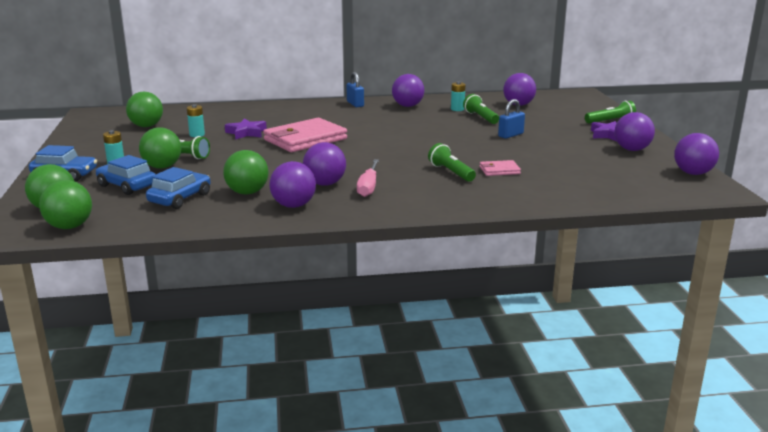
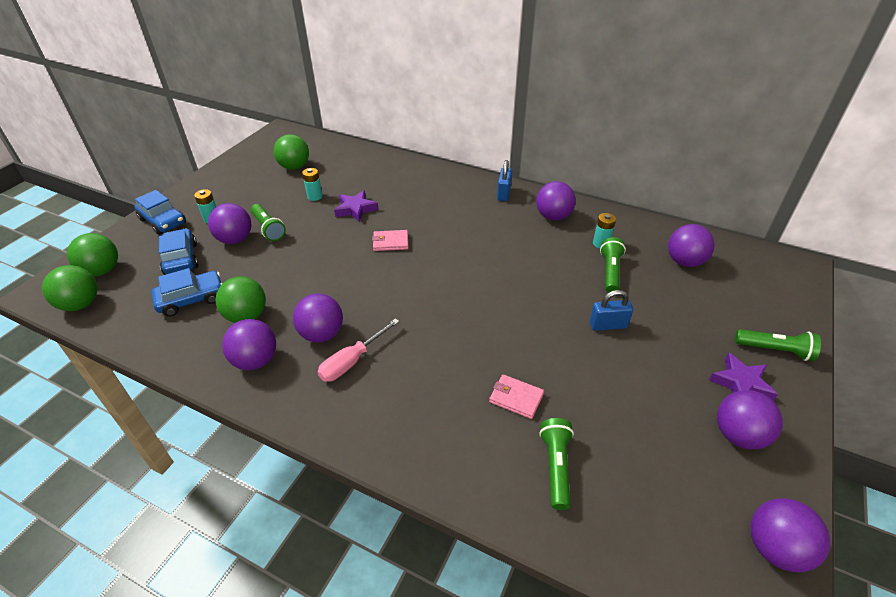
camera: 35 degrees right, 20 degrees up
green ball [139,127,181,169] -> purple ball [208,203,251,244]
pink wallet [263,118,347,152] -> pink wallet [372,230,408,251], size x0.47
green flashlight [428,143,476,182] -> green flashlight moved to [539,418,574,510]

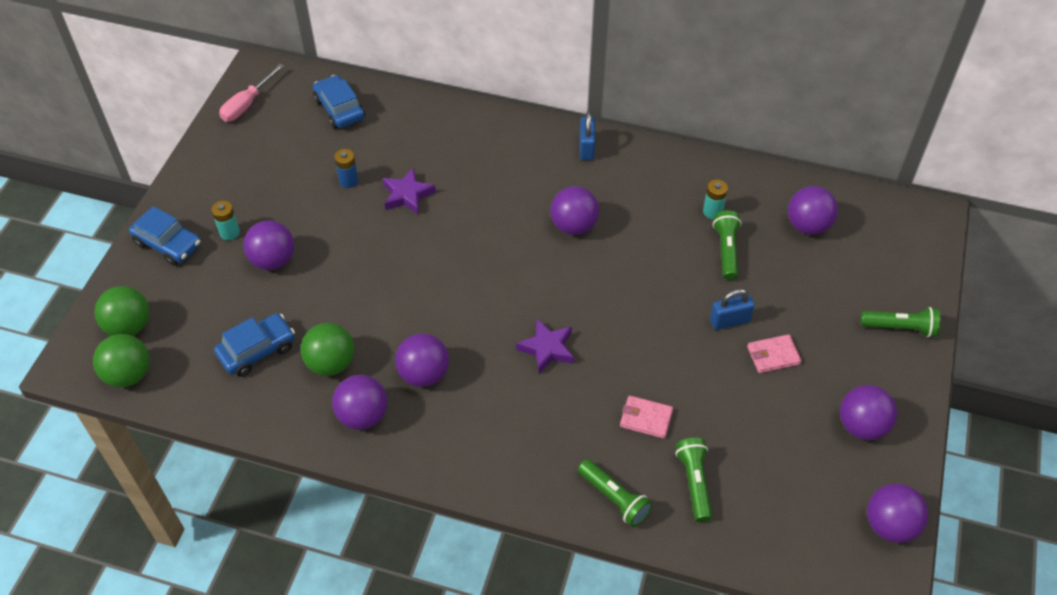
camera: 10 degrees left, 10 degrees up
blue car [159,228,198,275] -> blue car moved to [313,75,365,129]
green flashlight [251,204,286,241] -> green flashlight moved to [578,459,653,527]
green ball [274,134,309,170] -> none
turquoise battery [302,168,323,201] -> blue battery [334,149,359,188]
pink screwdriver [318,318,399,382] -> pink screwdriver moved to [219,64,284,122]
pink wallet [372,230,408,251] -> pink wallet moved to [747,334,802,373]
purple ball [536,181,576,221] -> purple ball moved to [551,186,599,235]
purple star [709,353,778,401] -> purple star moved to [516,319,574,374]

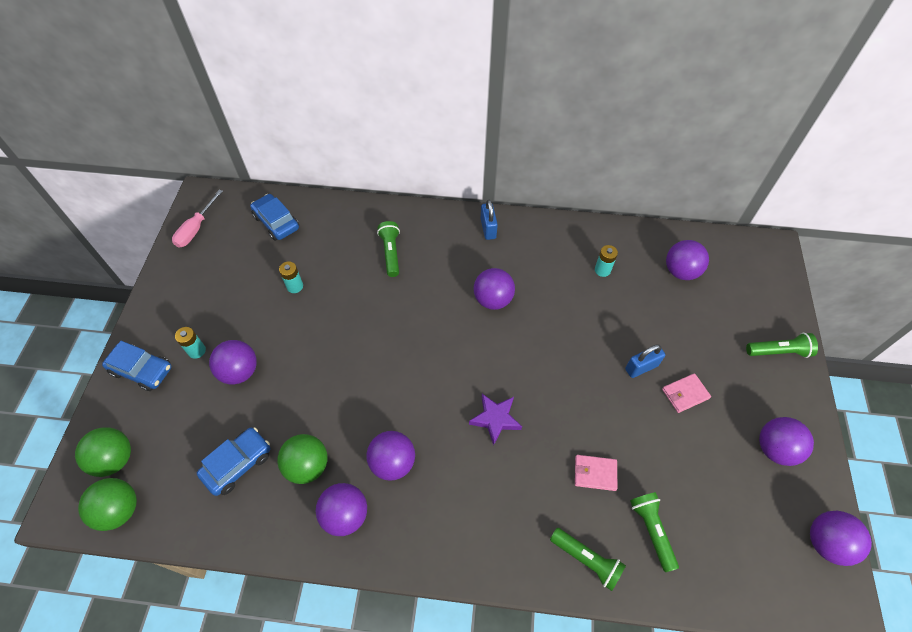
camera: 10 degrees left, 5 degrees up
blue battery [334,149,359,188] -> turquoise battery [279,261,303,293]
purple star [383,168,436,215] -> none
green flashlight [713,210,741,280] -> green flashlight moved to [377,221,400,277]

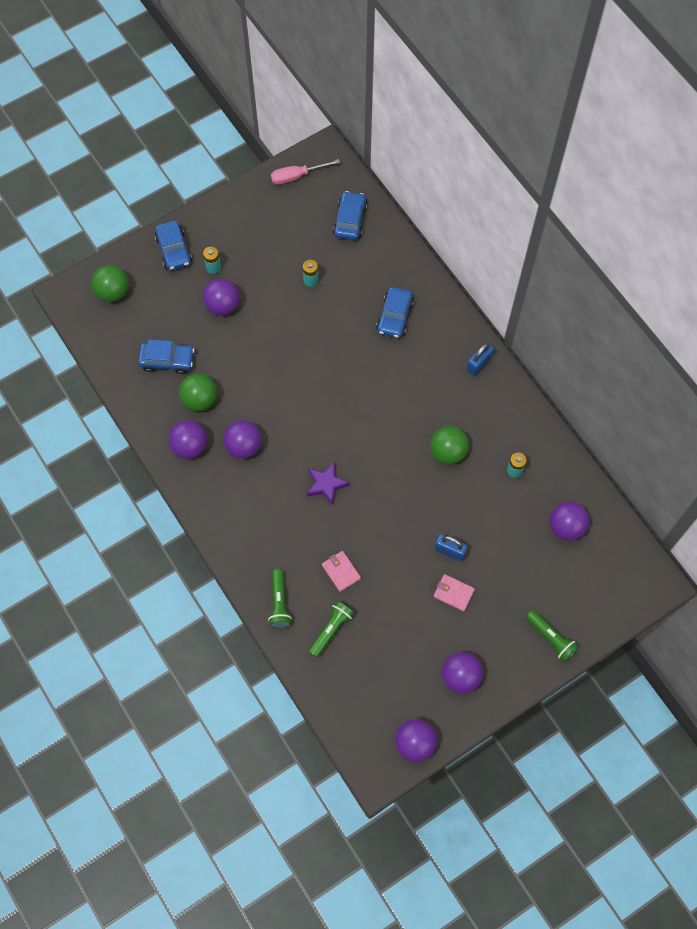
camera: 50 degrees right, 10 degrees up
green ball [78,478,137,531] -> green ball moved to [430,426,469,464]
green flashlight [377,221,400,277] -> blue car [376,287,414,338]
purple ball [474,268,515,310] -> none

